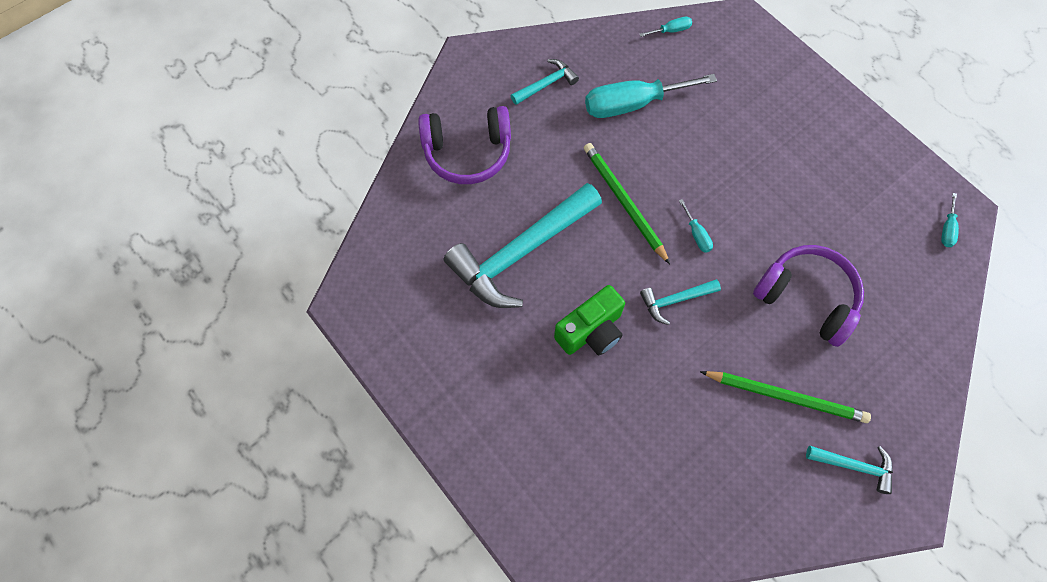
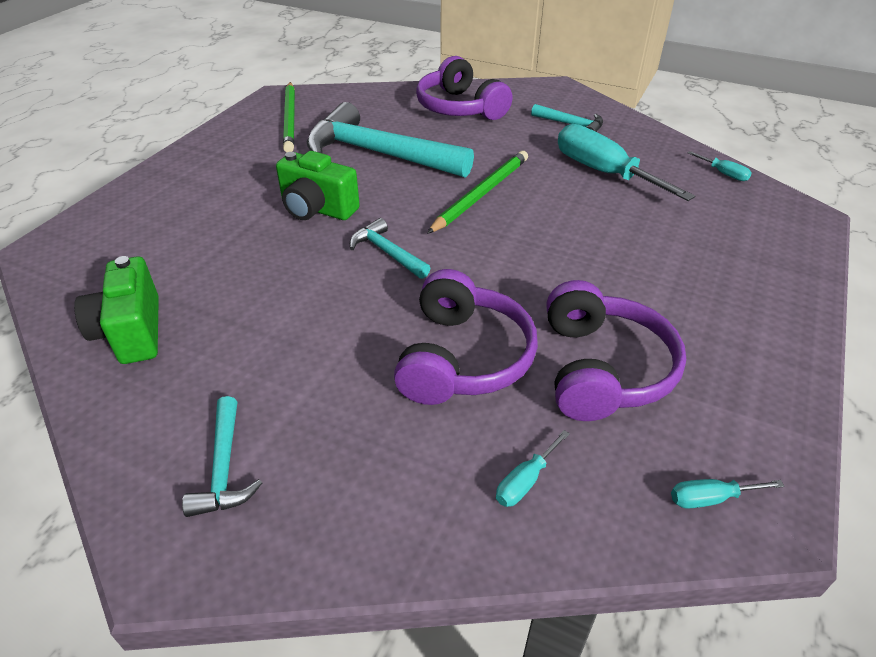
camera: 65 degrees right, 25 degrees down
turquoise screwdriver [679,199,713,253] -> turquoise screwdriver moved to [496,430,570,507]
green pencil [700,371,871,423] -> green pencil moved to [283,82,295,152]
none -> green camera [74,256,159,364]
none -> purple headphones [546,280,686,421]

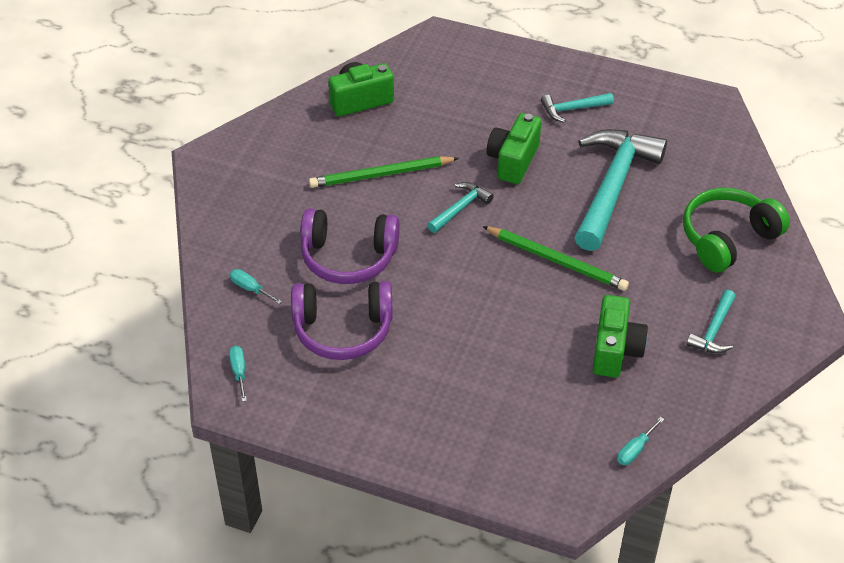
camera: 85 degrees right, 5 degrees up
turquoise hammer [182,396,262,517] -> turquoise hammer moved to [541,93,614,123]
green pencil [283,82,295,152] -> green pencil moved to [309,156,459,188]
purple headphones [416,56,512,120] -> green headphones [683,188,790,273]
turquoise screwdriver [558,124,695,201] -> green camera [593,295,648,378]

